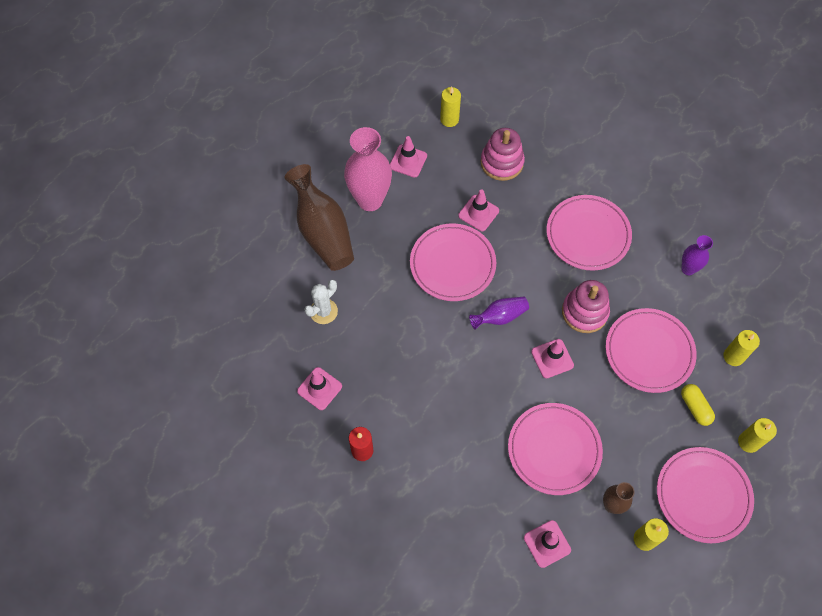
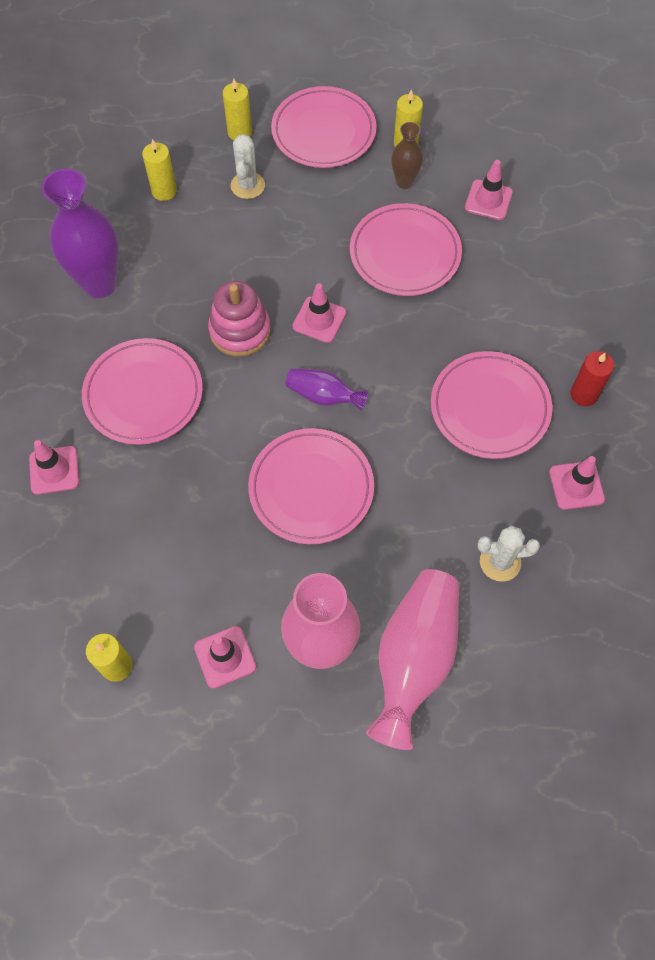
camera: 135 degrees left, 0 degrees up
brown vase [284,164,354,271] -> pink vase [366,569,459,750]
pink traffic cone [458,190,499,231] -> pink traffic cone moved to [29,440,79,495]
pink stacking toy [480,128,525,181] -> none
pink plate [606,308,697,393] -> pink plate moved to [431,351,552,459]
purple vase [681,235,713,275] -> purple vase [41,169,119,298], size x1.90
yellow capsule [681,384,715,426] -> white cactus [231,134,265,199]

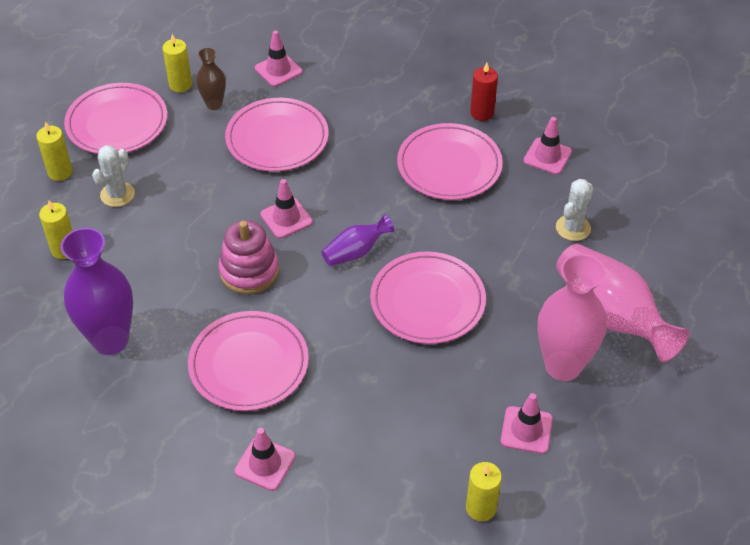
camera: 55 degrees left, 15 degrees down
white cactus [231,134,265,199] -> white cactus turned 75 degrees clockwise [92,145,135,207]

